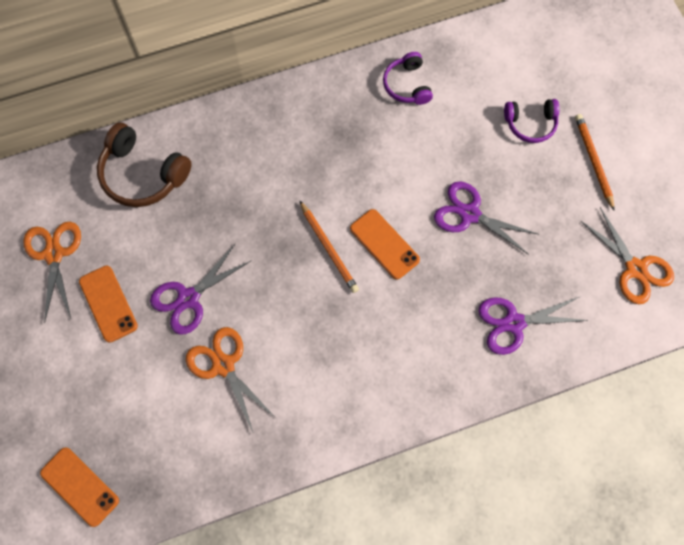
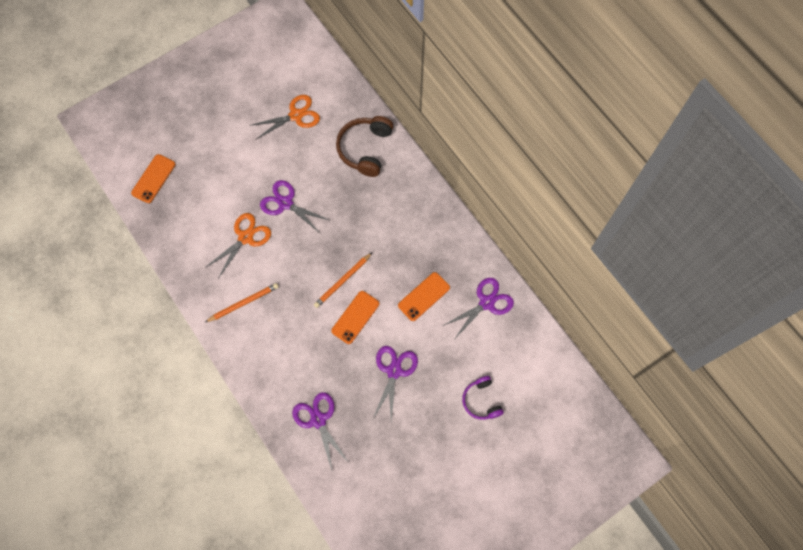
camera: 75 degrees right, 0 degrees up
orange phone [79,266,138,343] -> orange phone moved to [398,272,450,321]
purple headphones [383,52,433,105] -> purple scissors [443,278,514,338]
orange pencil [575,114,615,211] -> orange pencil moved to [205,283,279,322]
orange scissors [581,207,674,304] -> none

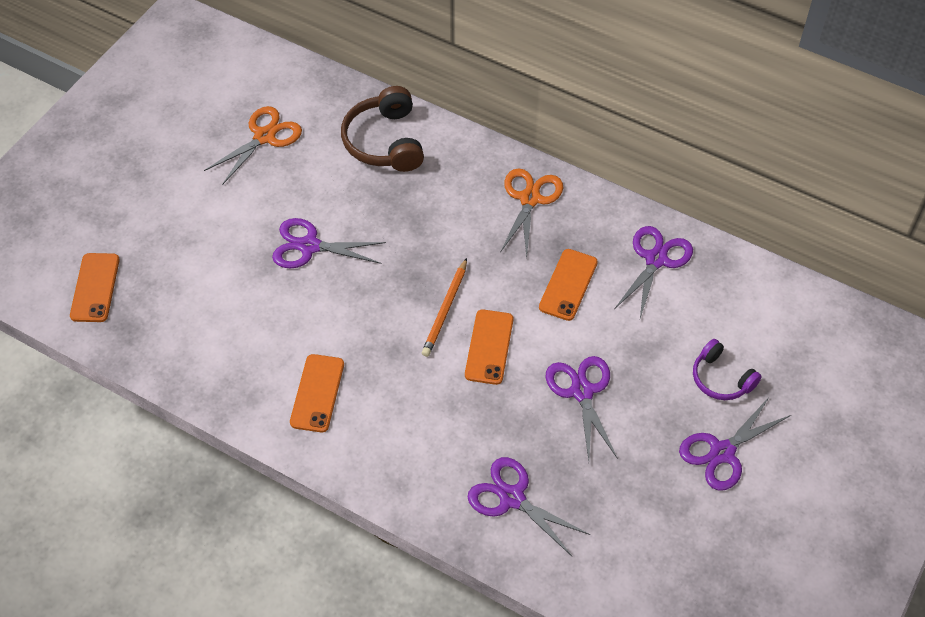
camera: 25 degrees left, 15 degrees down
orange scissors [205,213,271,278] -> orange scissors moved to [500,168,563,258]
orange pencil [205,283,279,322] -> orange phone [290,354,344,432]
none -> purple scissors [679,396,791,490]

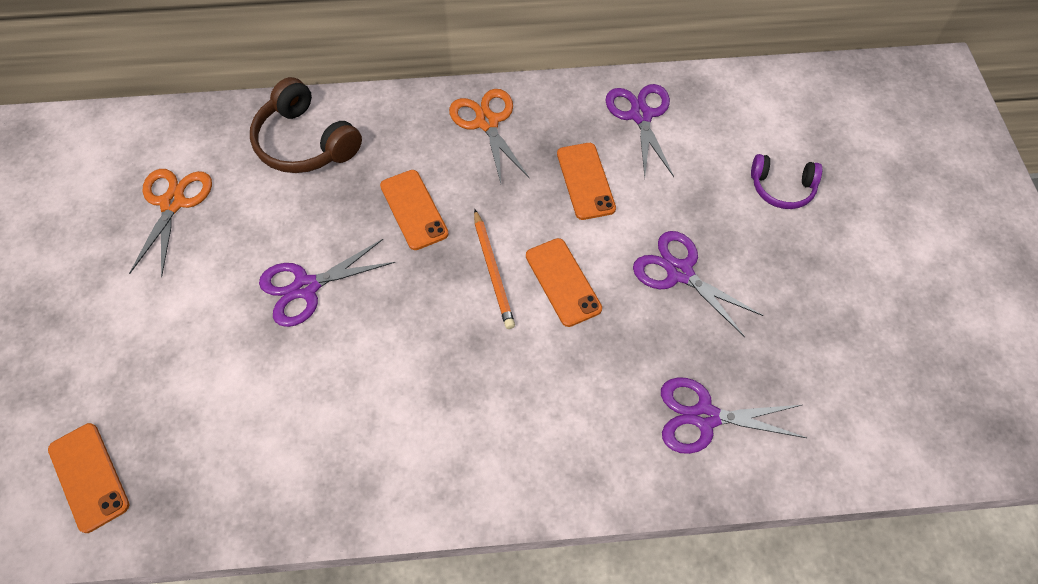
camera: 35 degrees left, 5 degrees up
orange phone [290,354,344,432] -> orange phone moved to [380,170,449,250]
purple scissors [679,396,791,490] -> none

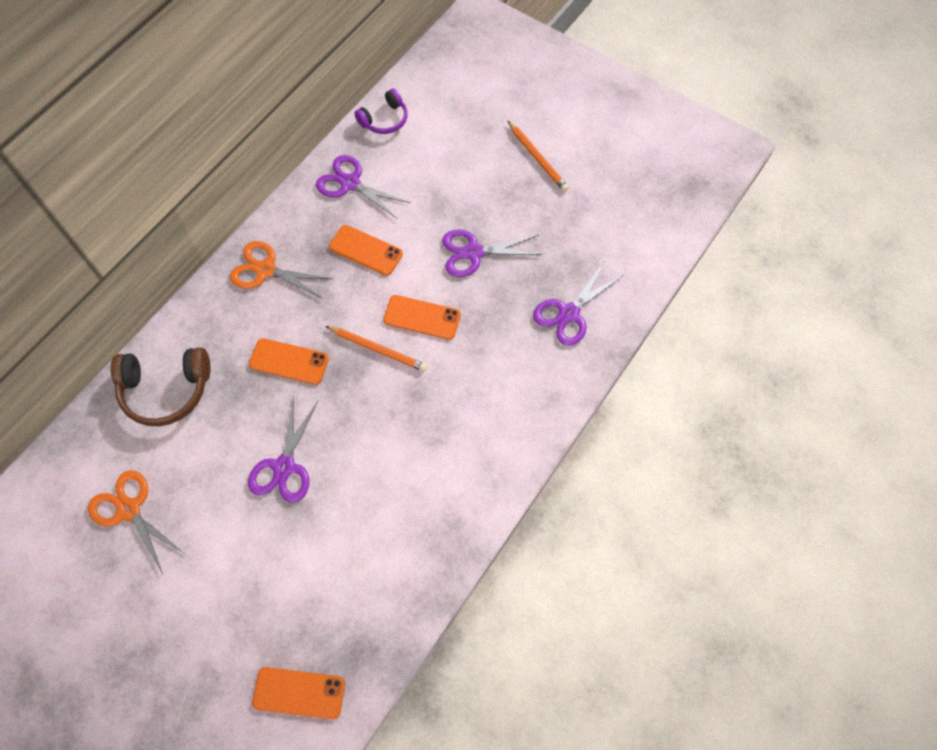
camera: 50 degrees left, 5 degrees up
purple headphones [751,154,822,209] -> purple headphones moved to [354,88,408,134]
none -> orange pencil [508,121,569,192]

